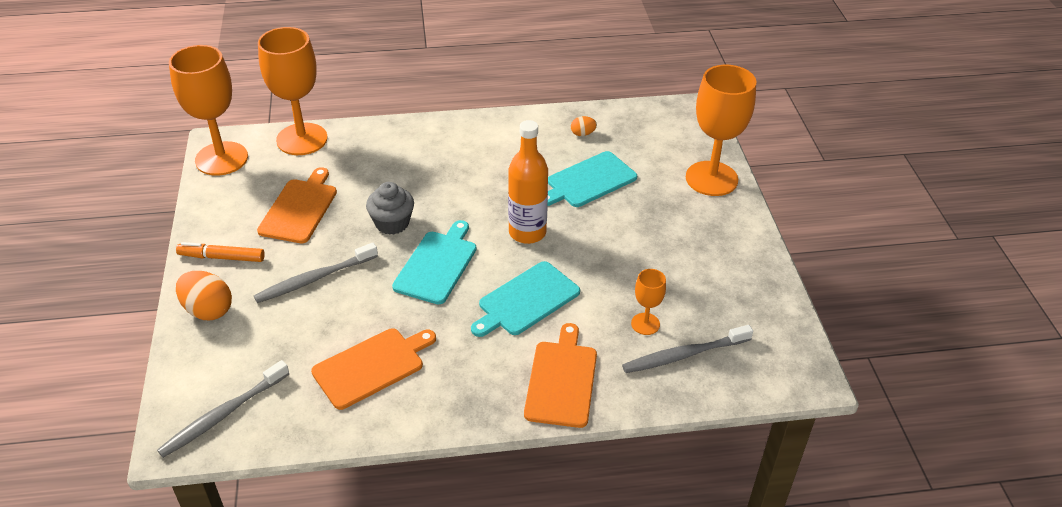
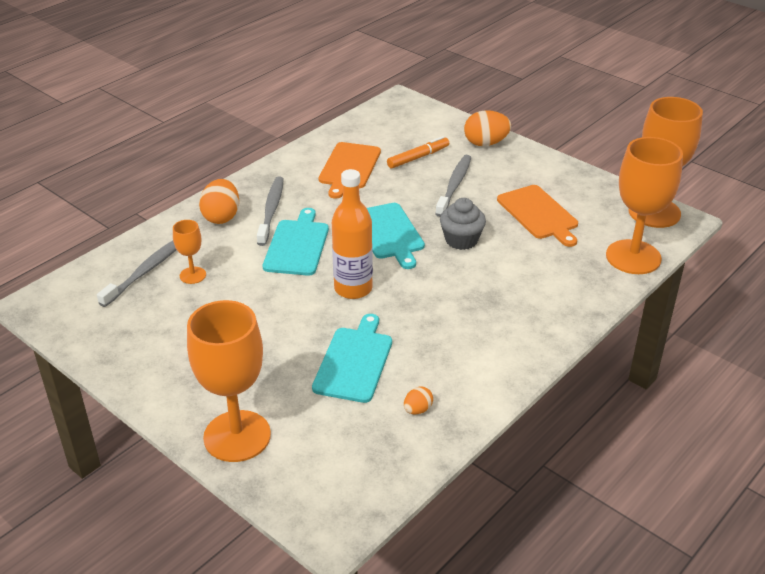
camera: 140 degrees right, 5 degrees down
grey toothbrush [157,360,289,458] -> grey toothbrush moved to [257,176,284,246]
orange marker [176,242,265,262] -> orange marker moved to [387,136,449,169]
orange cutting board [524,323,597,428] -> orange egg [199,179,239,224]

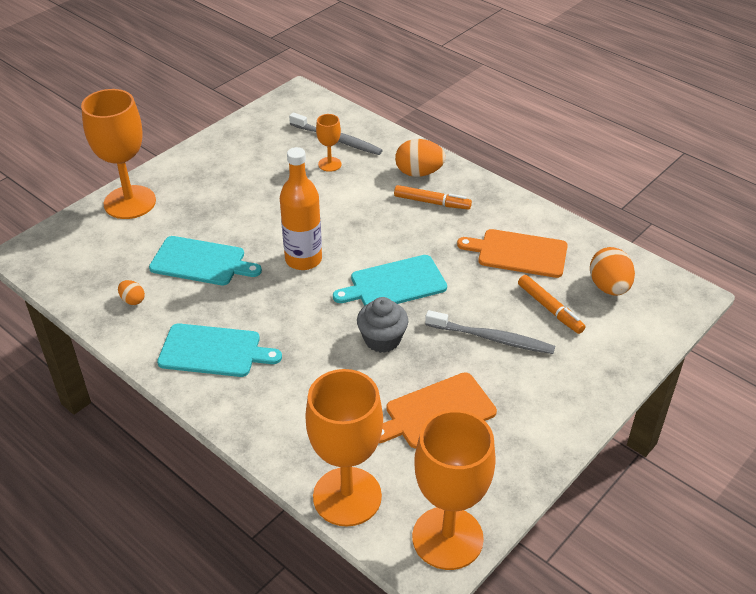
camera: 90 degrees right, 5 degrees up
grey toothbrush [257,176,284,246] -> orange marker [394,185,472,210]
turquoise cutting board [263,208,329,276] -> turquoise cutting board moved to [157,323,282,377]
orange egg [464,110,511,146] -> orange egg moved to [590,247,635,296]

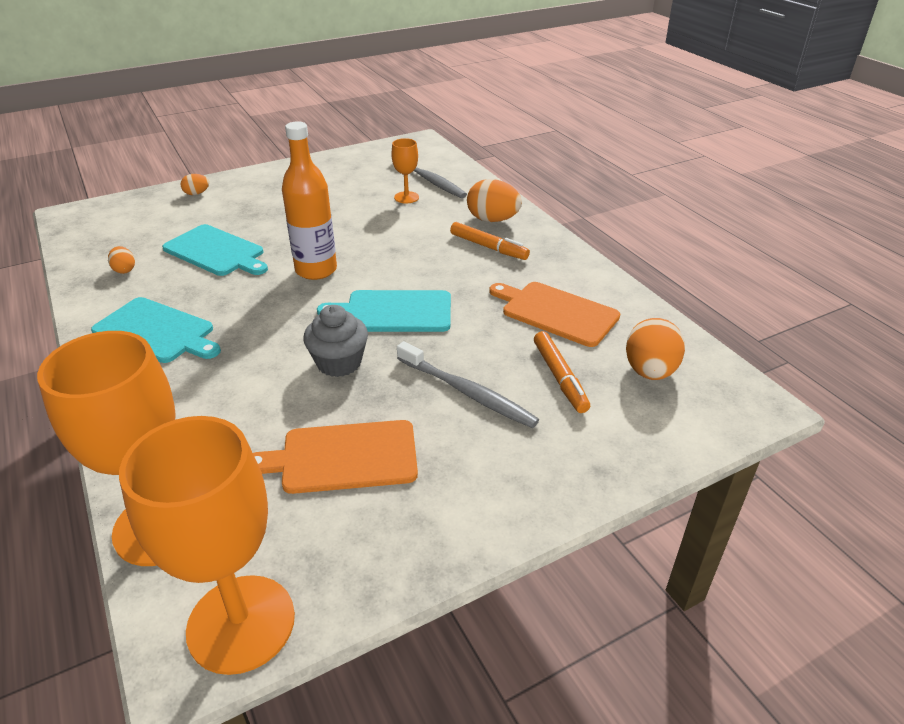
camera: 20 degrees right, 5 degrees down
orange goblet [81,89,156,219] -> orange egg [180,174,209,195]

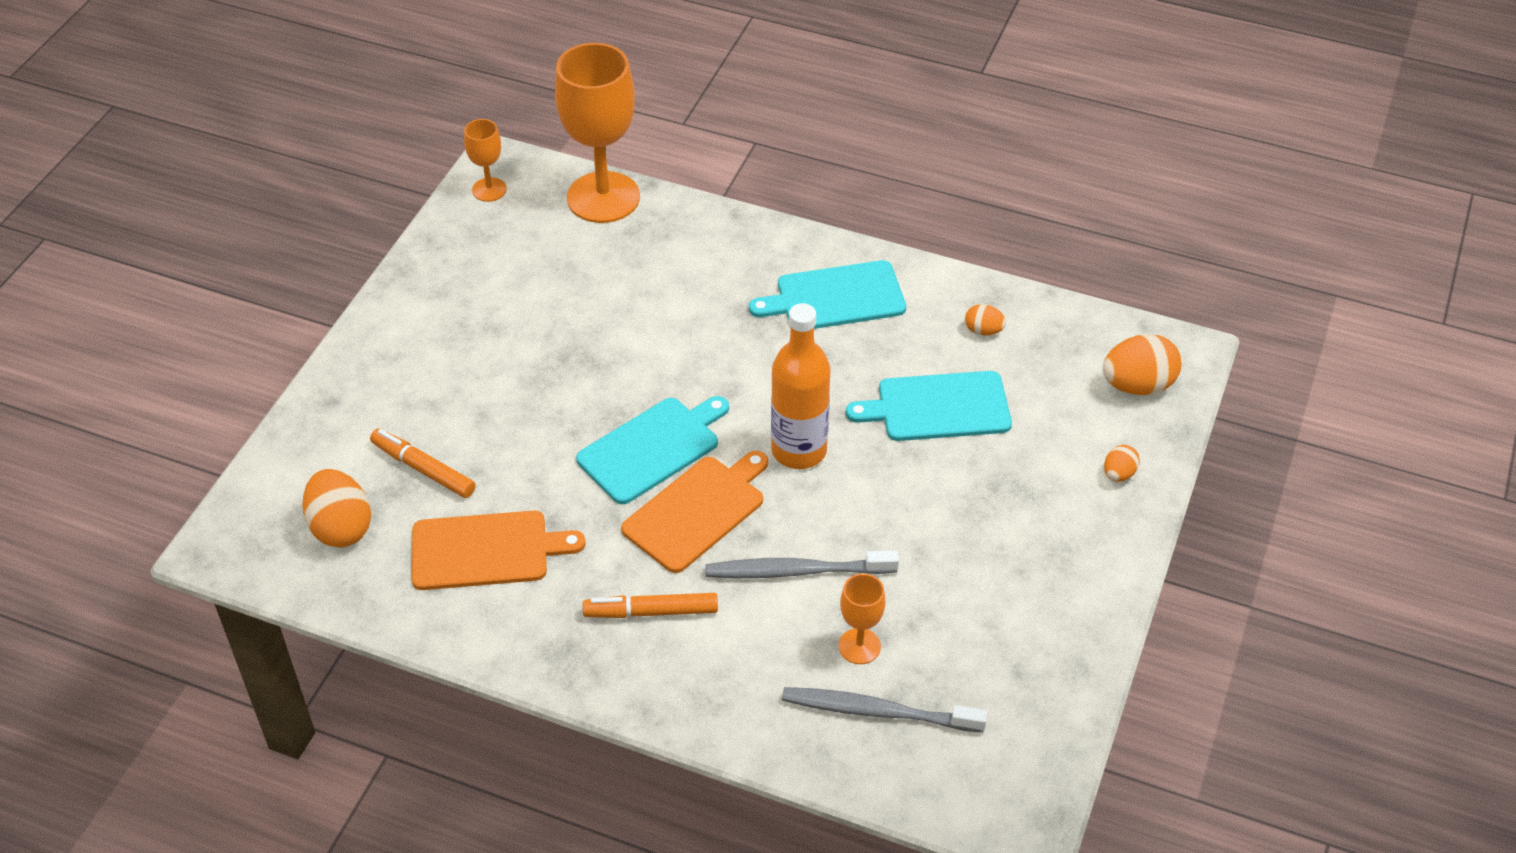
camera: 140 degrees right, 10 degrees up
orange goblet [119,416,295,675] -> orange goblet [464,119,507,202], size x0.47
orange cutting board [253,420,418,494] -> orange cutting board moved to [621,451,768,573]
grey cupcake [303,305,368,377] -> none
grey toothbrush [397,341,539,428] -> grey toothbrush moved to [705,550,899,578]
orange egg [467,179,522,222] -> orange egg moved to [1103,334,1181,395]

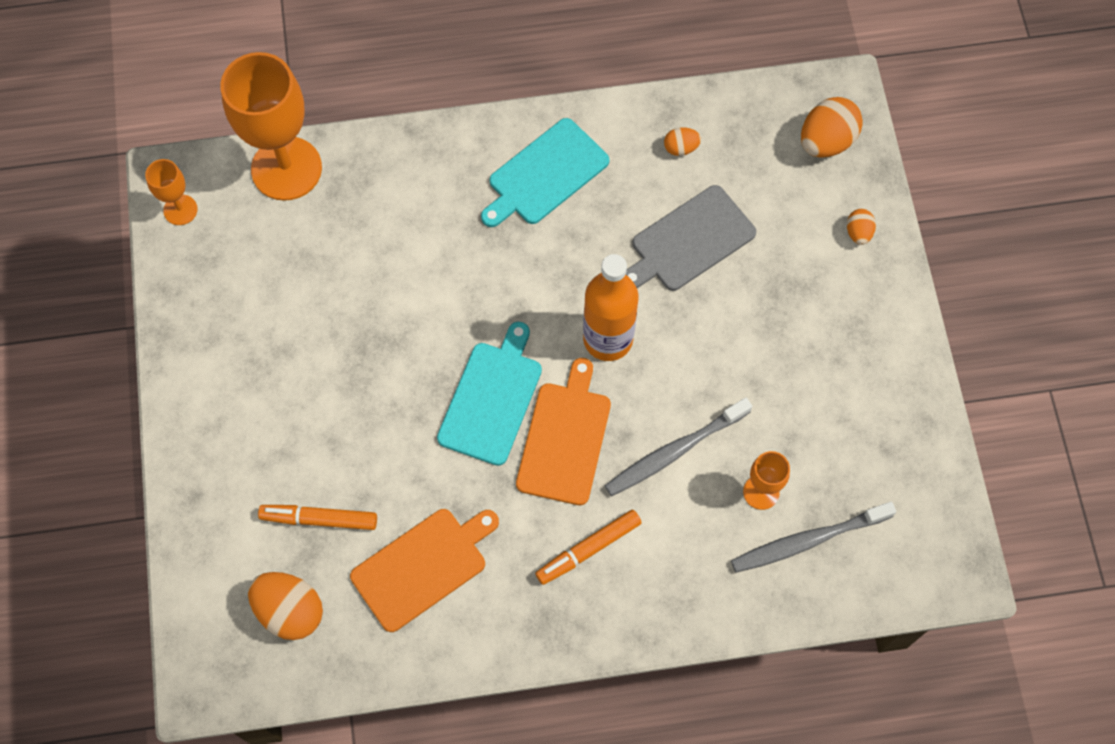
camera: 30 degrees left, 20 degrees up
turquoise cutting board [846,371,1012,441] -> grey cutting board [626,185,756,291]

